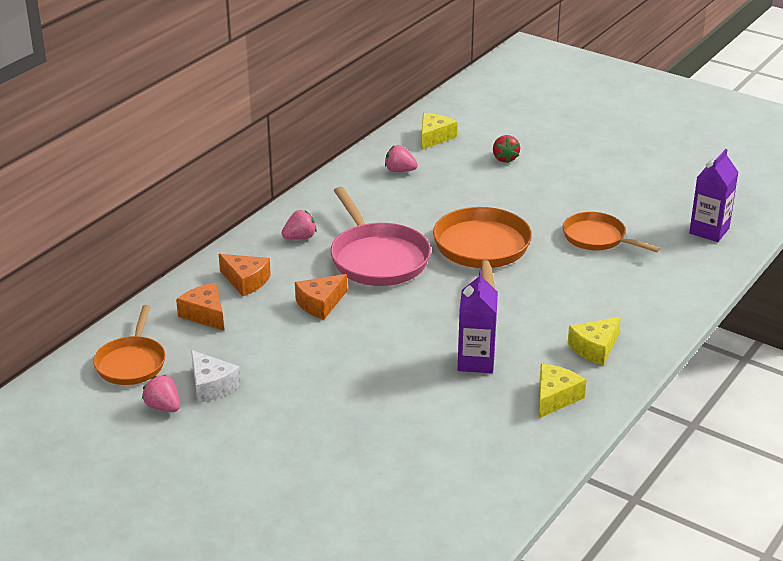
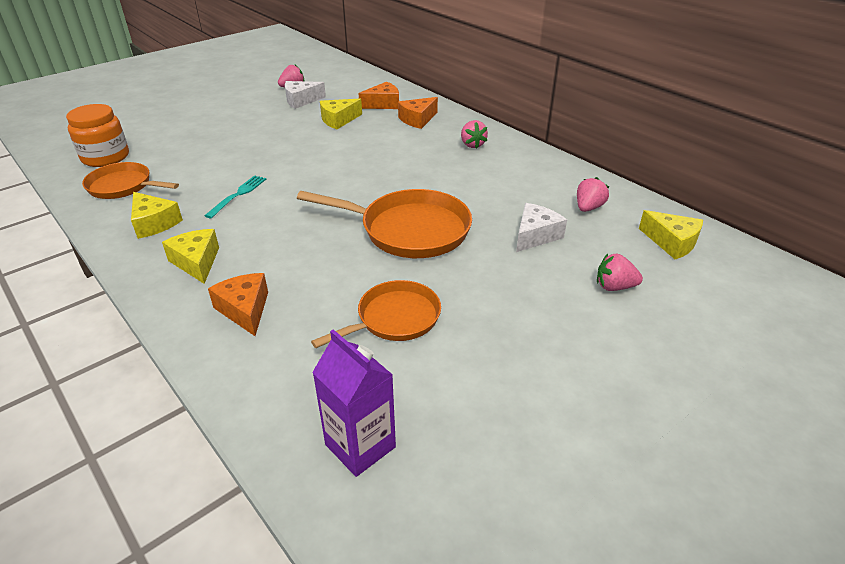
camera: 105 degrees right, 5 degrees up
orange pan [93,305,166,385] -> orange pan moved to [82,162,179,199]
orange cheese [295,274,347,320] -> orange cheese moved to [208,273,268,336]
pink pan [330,187,431,286] -> none
purple carton [458,270,498,373] -> turquoise fork [205,175,266,219]
red strawberry [493,135,520,163] -> pink strawberry [597,254,643,291]
none -> orange jar [66,104,129,167]
none -> yellow cheese [320,99,362,129]
none -> white cheese [516,203,567,252]

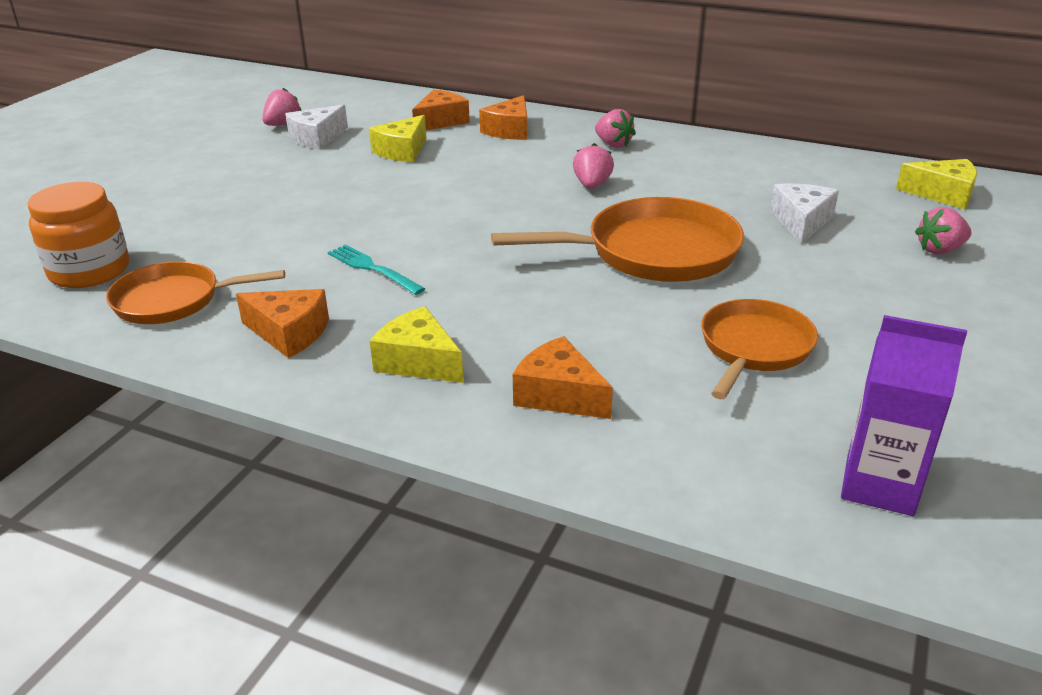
camera: 25 degrees left, 5 degrees down
yellow cheese [131,192,183,239] -> orange cheese [236,289,329,358]
turquoise fork [205,175,266,219] -> turquoise fork turned 45 degrees counterclockwise [328,244,425,295]
pink strawberry [577,177,609,212] -> pink strawberry moved to [573,143,614,189]

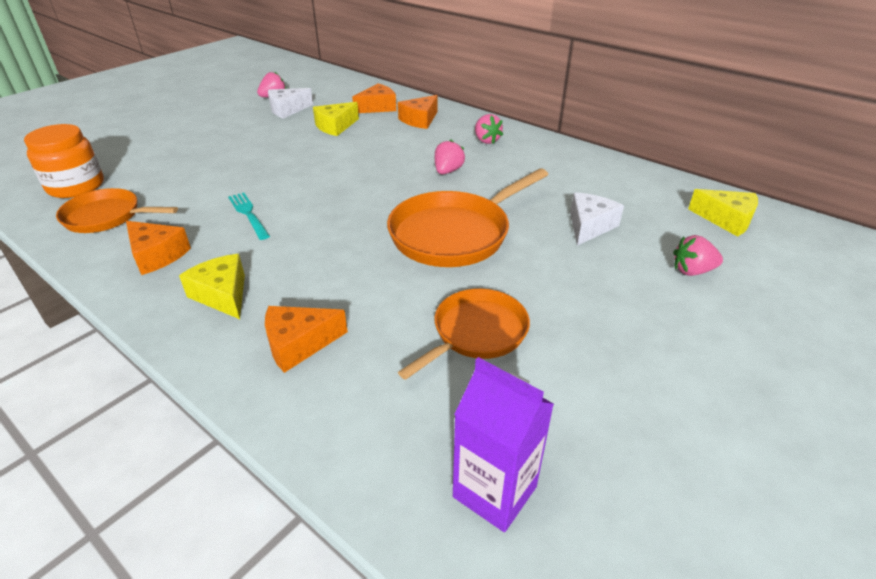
camera: 15 degrees right, 5 degrees up
orange pan [491,197,744,282] -> orange pan turned 135 degrees clockwise [387,168,548,267]
orange cheese [513,336,613,419] -> orange cheese turned 75 degrees counterclockwise [265,306,348,373]

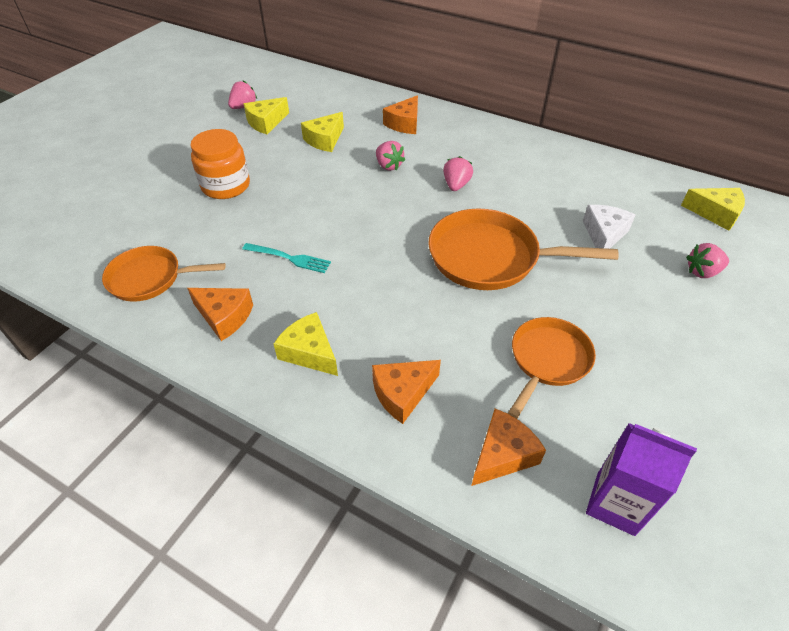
camera: 10 degrees left, 10 degrees up
orange jar [24,124,104,198] -> orange jar moved to [190,129,250,199]
turquoise fork [228,193,270,240] -> turquoise fork turned 150 degrees clockwise [242,243,331,273]
white cheese [268,88,313,119] -> yellow cheese [243,97,289,134]
orange cheese [352,84,396,113] -> orange cheese moved to [471,409,546,486]
orange pan [387,168,548,267] -> orange pan turned 60 degrees clockwise [428,209,619,290]
pink strawberry [475,114,503,144] -> pink strawberry moved to [376,141,405,171]

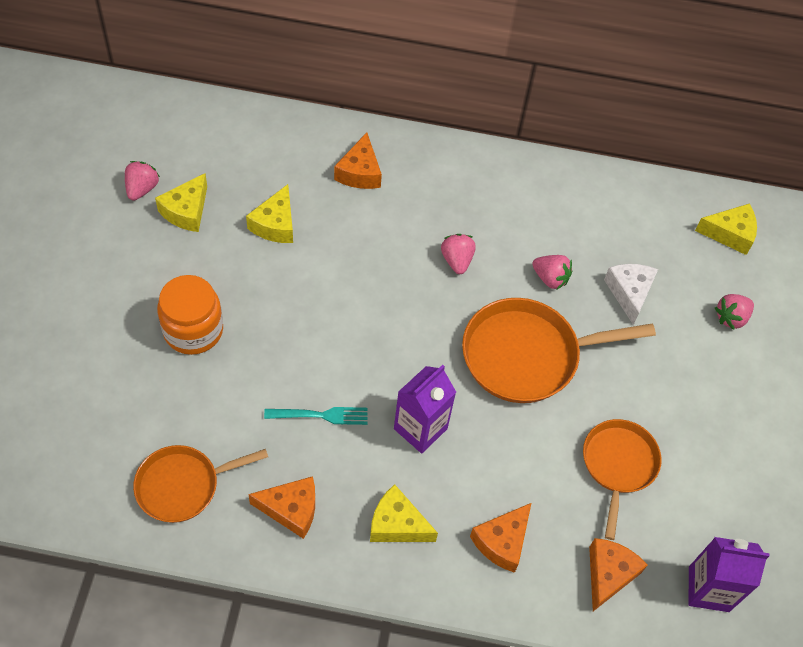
camera: 25 degrees left, 10 degrees up
pink strawberry [376,141,405,171] -> pink strawberry moved to [532,255,572,289]
none -> purple carton [394,365,456,454]

